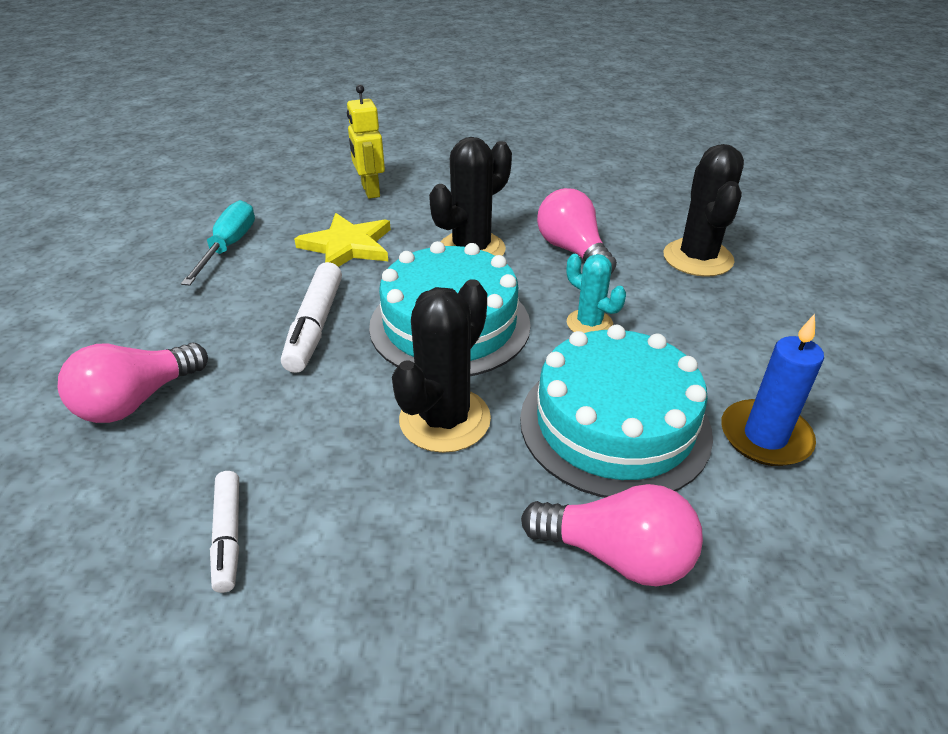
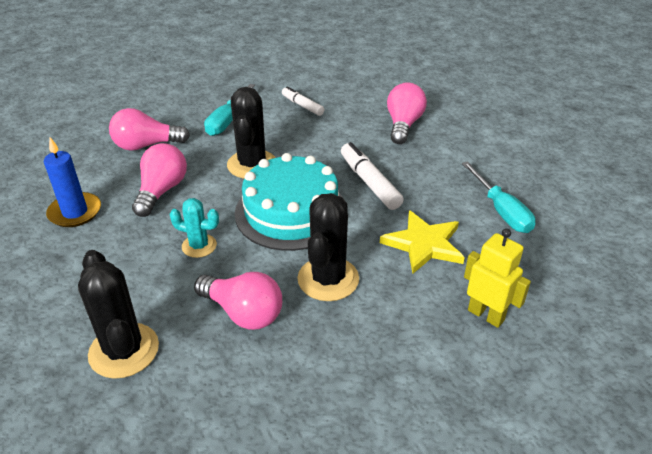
camera: 150 degrees right, 0 degrees up
turquoise cake [520,325,713,498] -> pink light bulb [132,143,187,217]
none -> turquoise screwdriver [204,84,255,136]

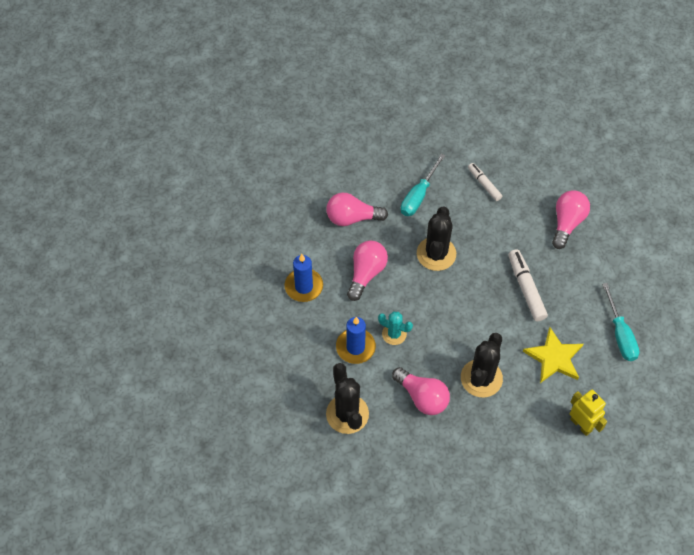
camera: 10 degrees right, 20 degrees up
turquoise cake [235,153,348,251] -> none
none -> blue candle [336,317,376,364]

